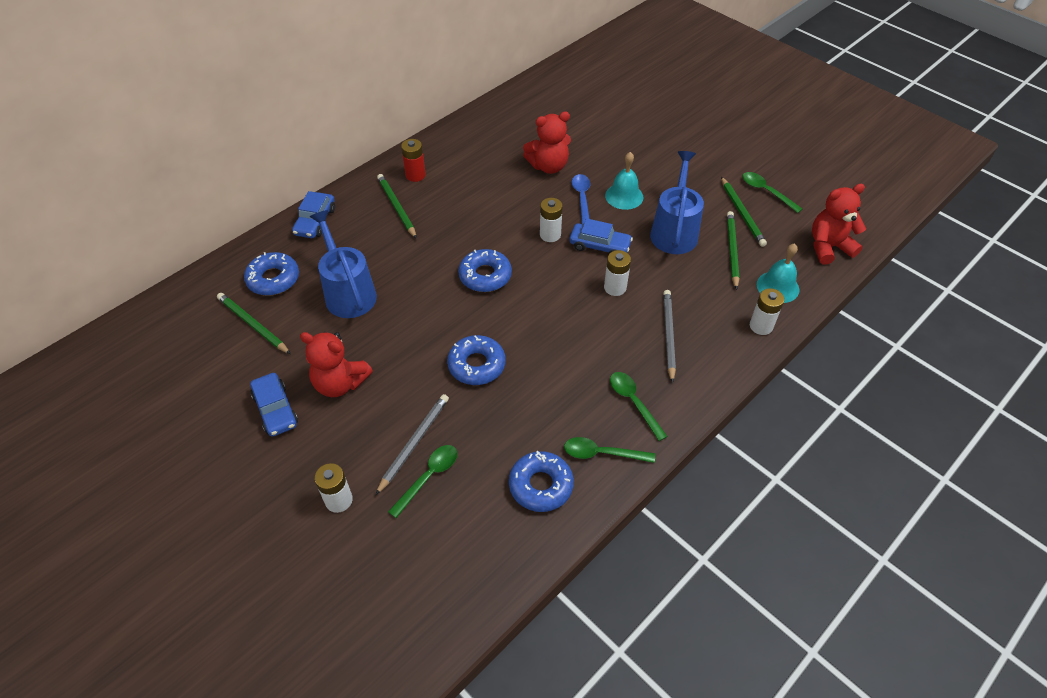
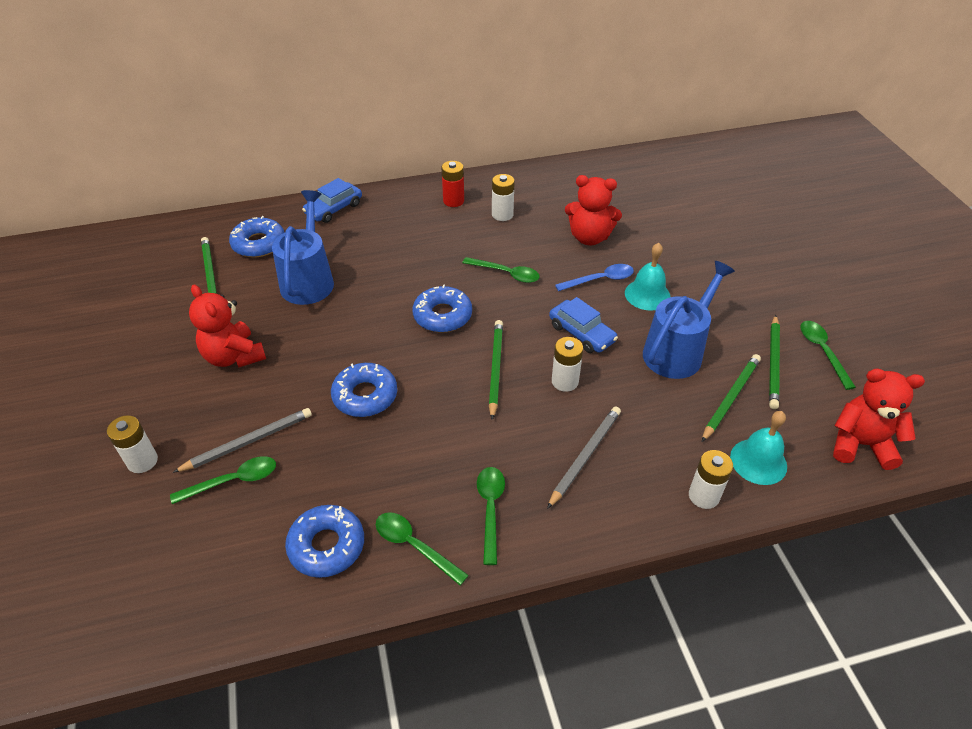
camera: 30 degrees right, 5 degrees down
blue car [250,373,298,437] -> none
green pencil [377,174,417,239] -> green pencil moved to [489,320,503,420]
white battery [540,198,563,242] -> white battery moved to [492,174,515,221]
blue spoon [572,174,590,224] -> blue spoon turned 45 degrees clockwise [555,264,634,291]
none -> green spoon [462,257,540,283]

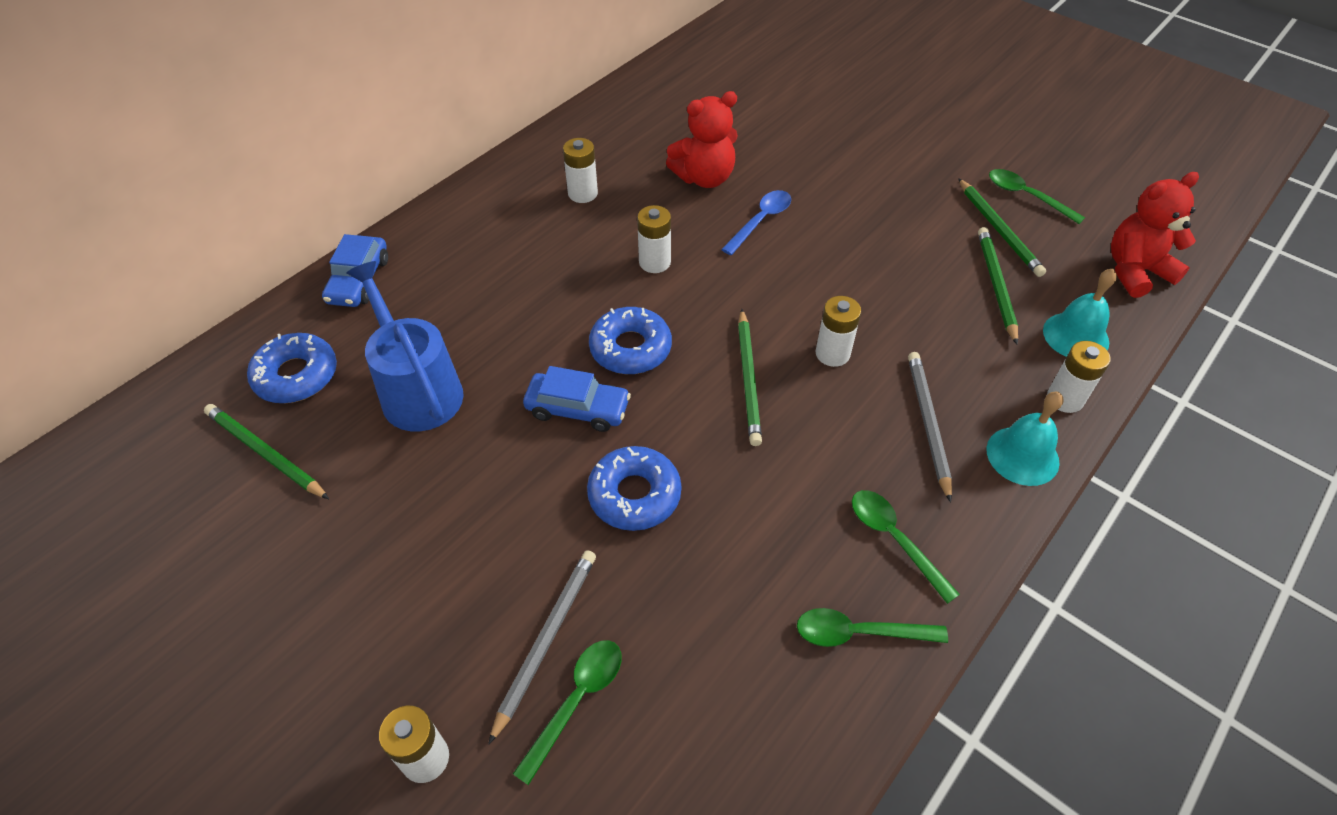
camera: 35 degrees left, 5 degrees up
red teddy bear [189,285,266,368] -> none
blue donut [285,505,364,578] -> none
red battery [441,161,464,207] -> none
green spoon [462,257,540,283] -> white battery [637,205,671,273]
green pencil [489,320,503,420] -> green pencil turned 150 degrees counterclockwise [738,309,762,446]
blue car [549,297,618,353] -> blue car moved to [523,366,631,432]
turquoise bell [625,243,670,311] -> turquoise bell moved to [986,392,1064,486]
blue watering can [643,261,735,379] -> none

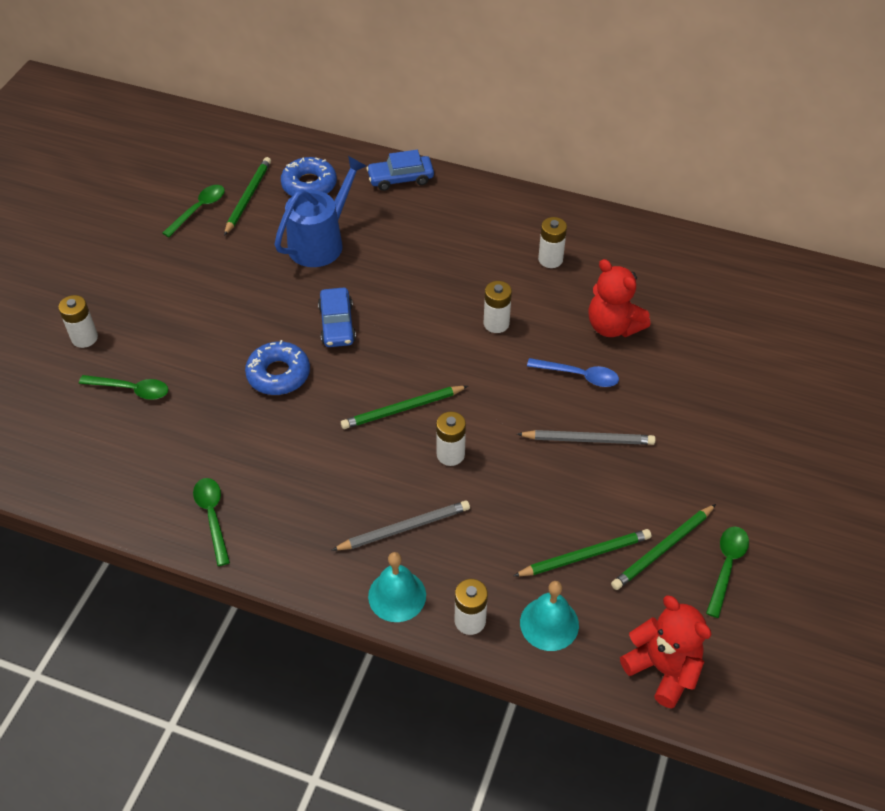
camera: 70 degrees right, 0 degrees up
grey pencil [488,550,596,745] -> grey pencil moved to [517,430,656,445]
blue donut [589,307,672,374] -> none
green spoon [852,490,960,604] -> green spoon moved to [163,185,225,237]

